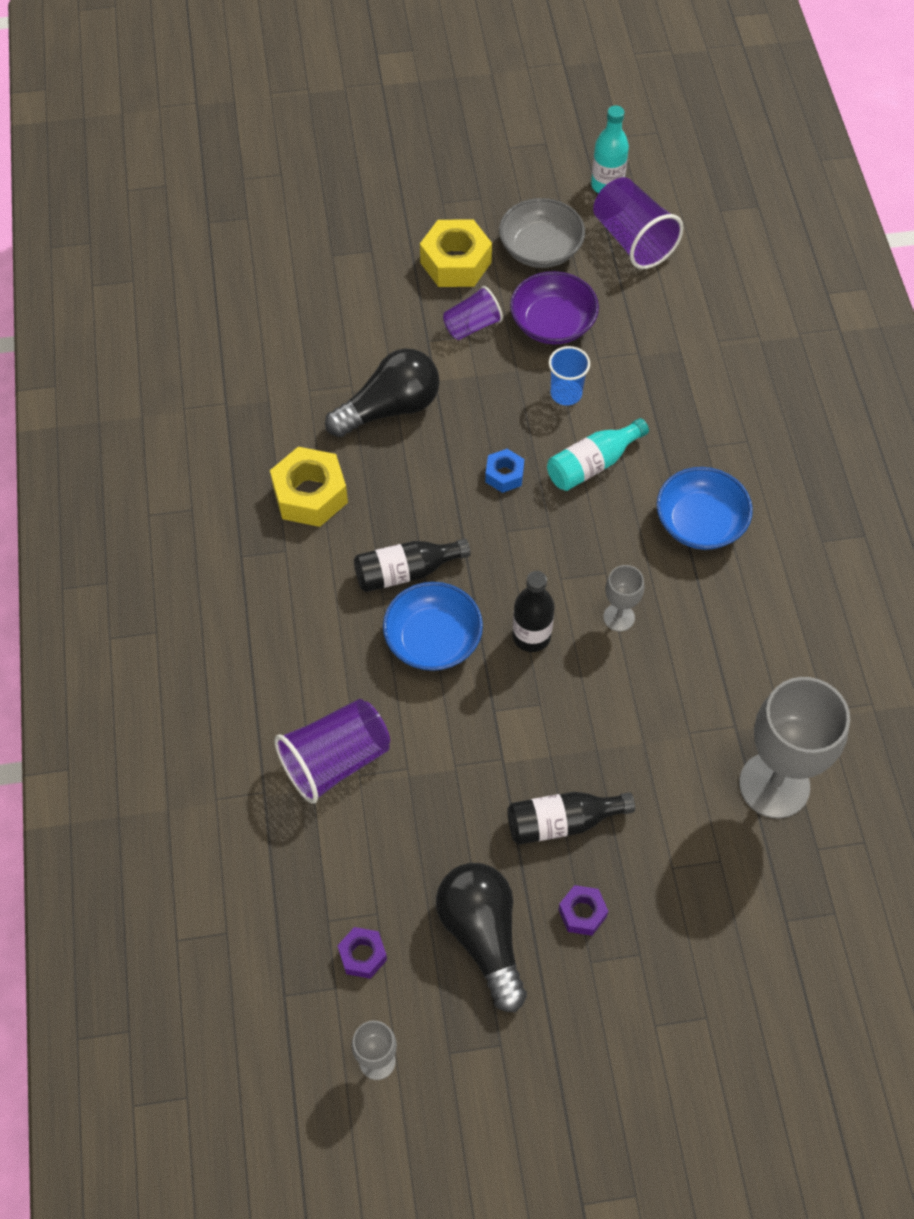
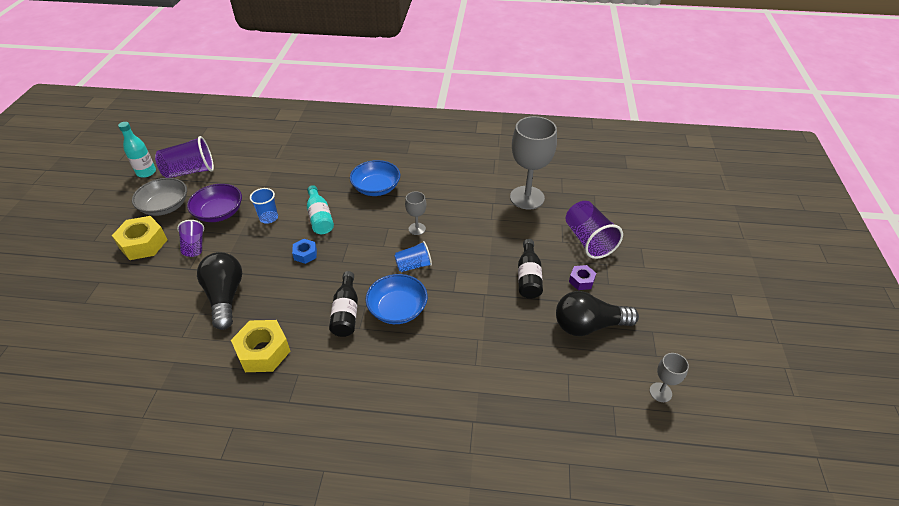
camera: 75 degrees left, 15 degrees down
purple cup [274,699,390,804] -> purple cup moved to [565,201,623,259]
purple nut [337,927,387,979] -> none
black bottle [512,571,555,652] -> blue cup [394,241,432,272]

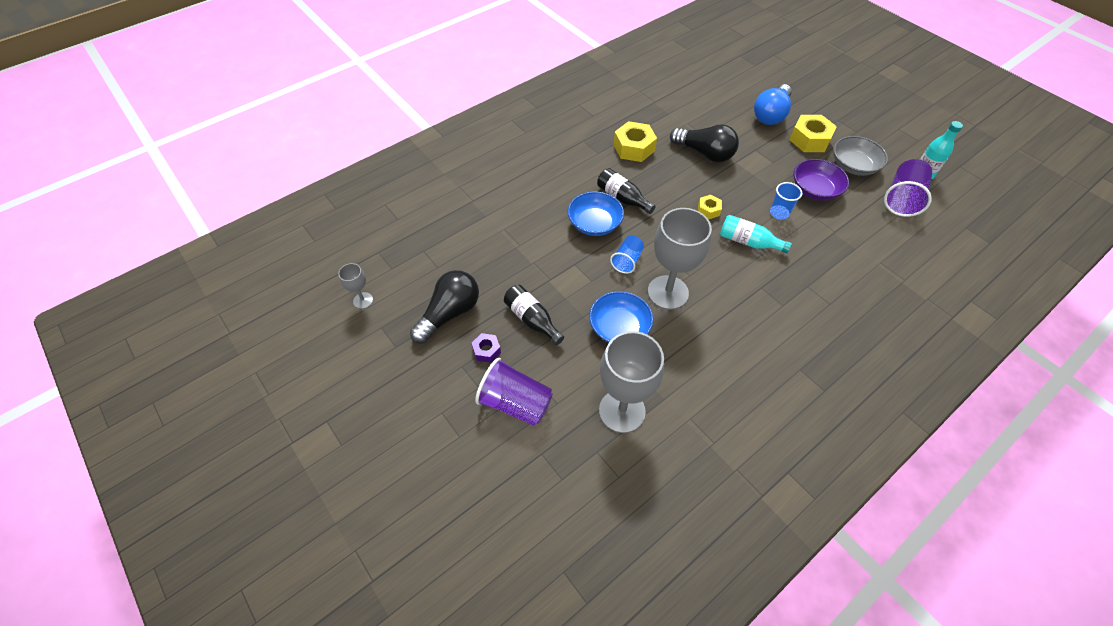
camera: 135 degrees right, 10 degrees up
purple cup [177,220,204,257] -> none
blue nut [292,239,317,264] -> yellow nut [698,195,722,219]
blue bowl [350,160,400,196] -> blue bowl moved to [589,291,653,343]
grey goblet [405,191,426,235] -> grey goblet [648,208,712,310], size x2.12
none -> blue light bulb [754,84,792,125]

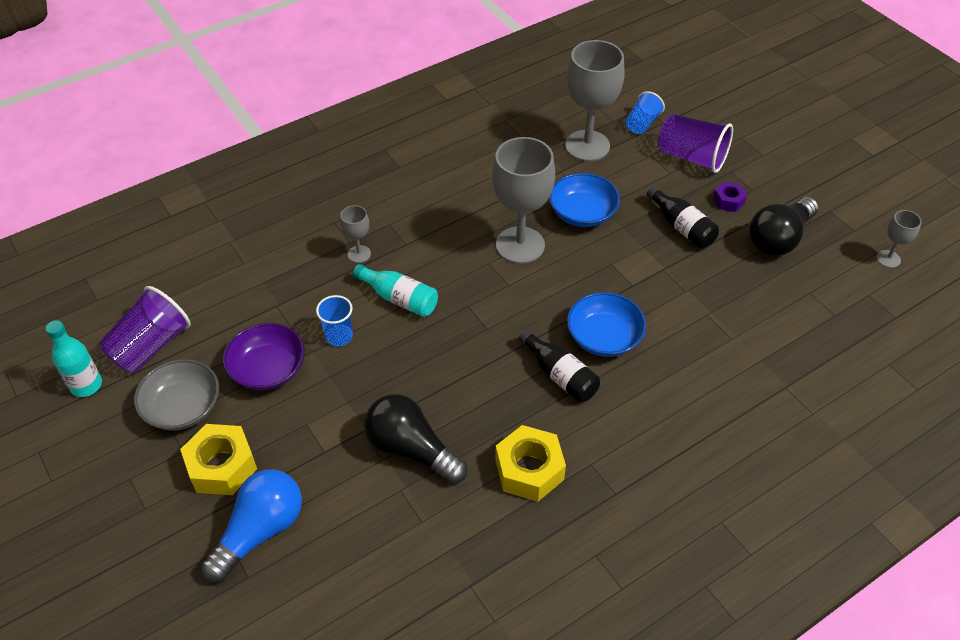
camera: 175 degrees left, 5 degrees down
blue cup [610,235,644,274] -> blue cup moved to [626,91,665,134]
yellow nut [698,195,722,219] -> none
none -> grey goblet [340,205,371,263]

